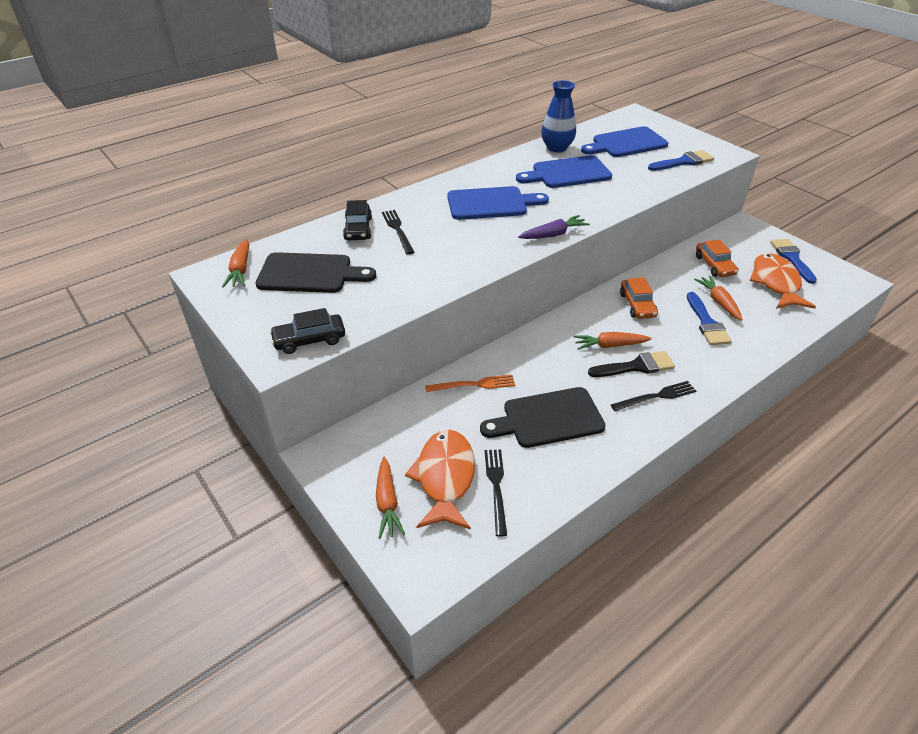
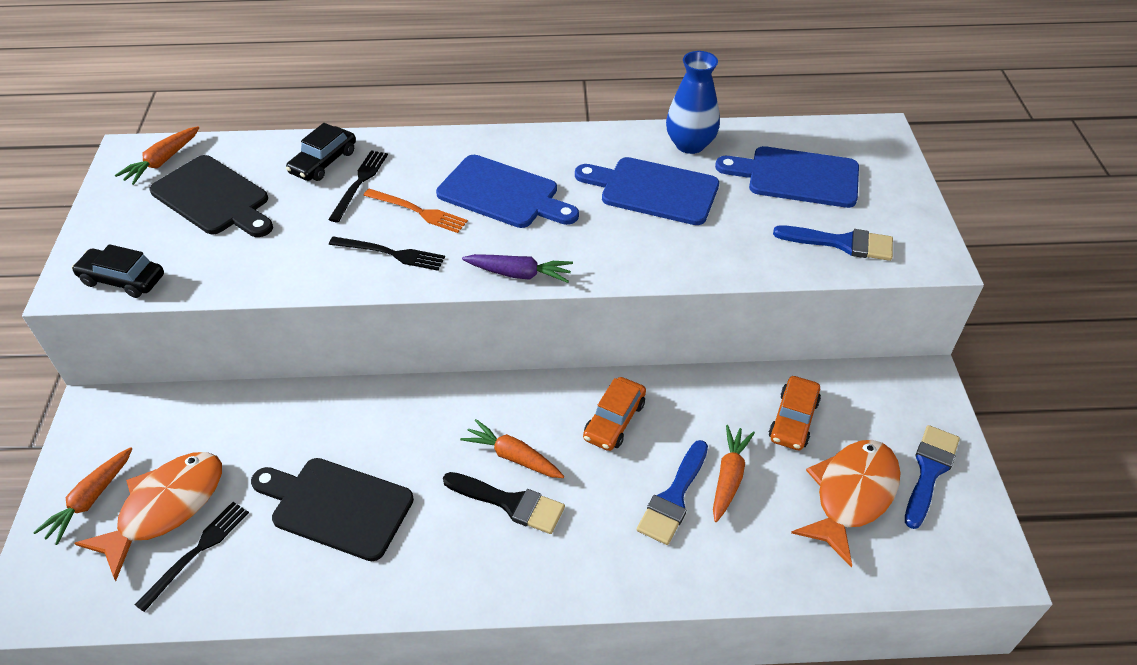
camera: 35 degrees right, 5 degrees up
orange fork [425,375,515,392] -> orange fork moved to [363,189,468,233]
black fork [611,381,696,411] -> black fork moved to [329,236,445,271]

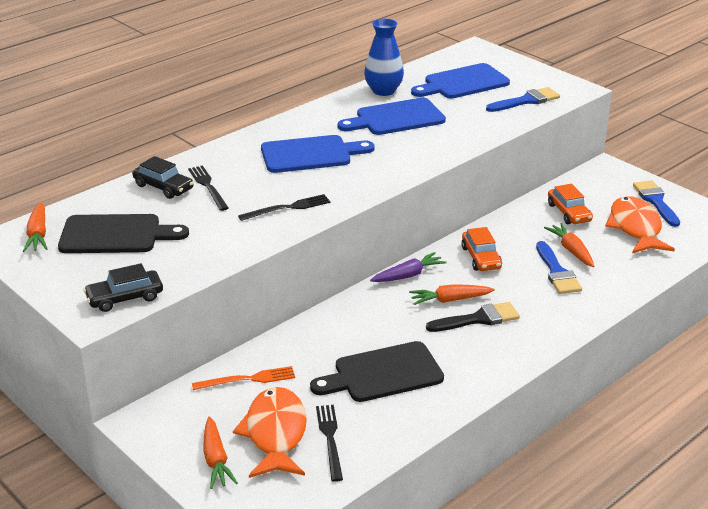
camera: 40 degrees left, 15 degrees down
black car [286,123,356,181] -> black car turned 45 degrees counterclockwise [132,156,194,199]
orange fork [363,189,468,233] -> orange fork moved to [192,366,295,390]
purple carrot [462,254,573,283] -> purple carrot moved to [370,252,447,282]

